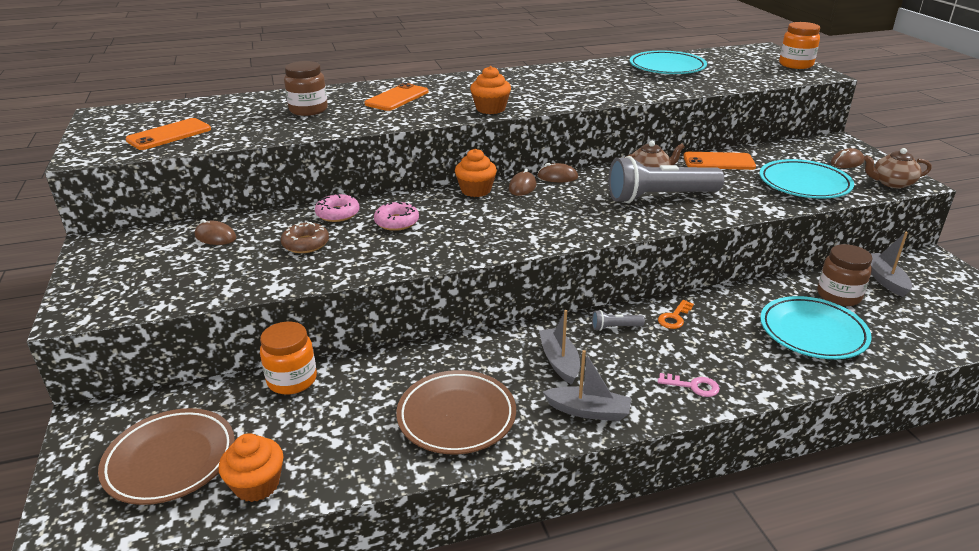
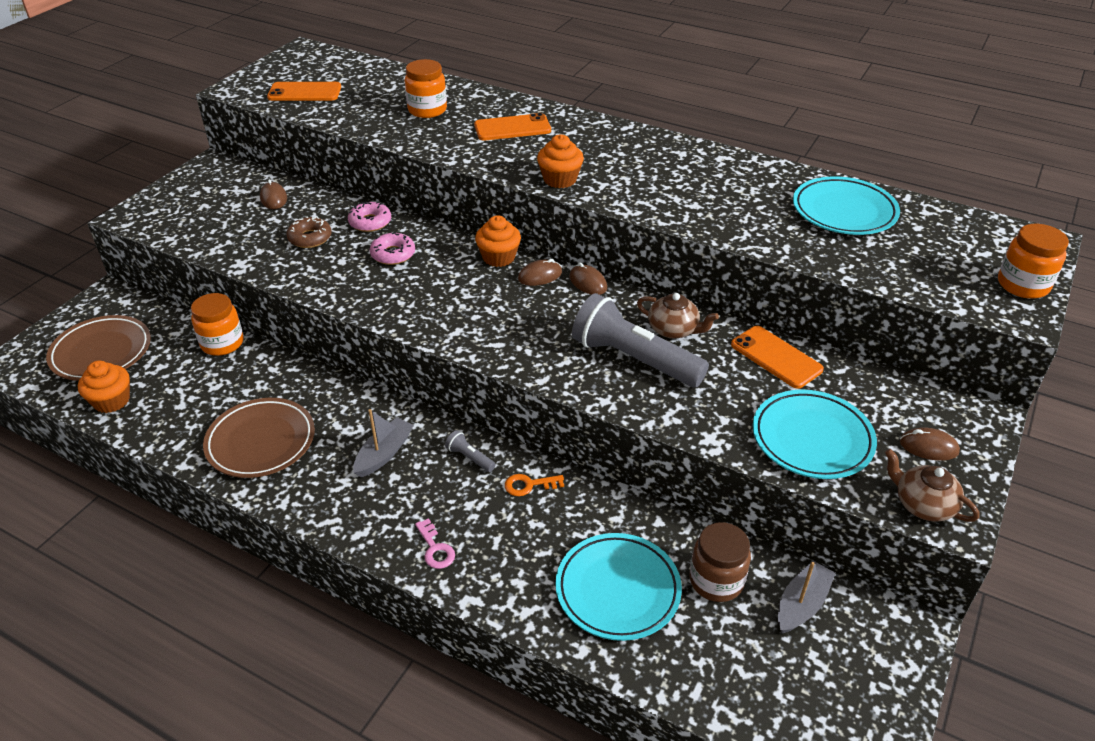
camera: 45 degrees right, 10 degrees up
brown jar [284,61,328,116] -> orange jar [405,59,447,118]
grey boat [543,350,631,421] -> none

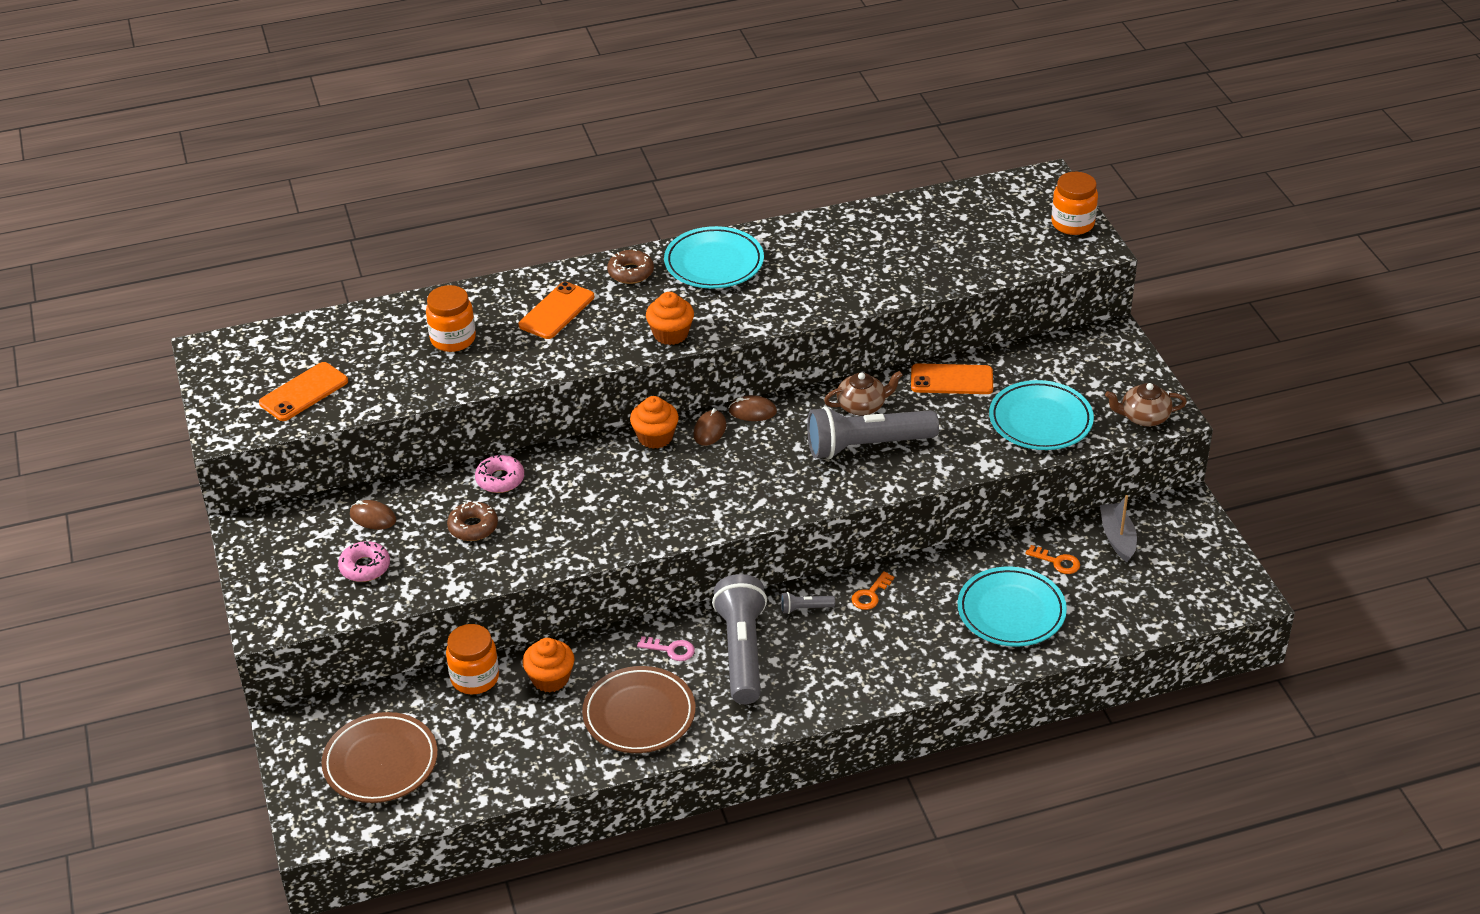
camera: 45 degrees left, 0 degrees up
orange cupcake [78,361,130,413] -> orange cupcake moved to [522,638,575,692]
grey boat [353,409,414,477] -> grey flashlight [712,574,767,704]
pink donut [370,232,415,265] -> pink donut moved to [338,541,390,582]
pink key [415,518,455,569] -> pink key moved to [637,636,695,661]
brown jar [690,522,751,602] -> orange key [1025,545,1080,574]
turquoise plate [793,176,900,235] -> turquoise plate moved to [664,226,764,289]
brown mouse [900,428,960,461] -> none
none -> brown donut [607,249,654,284]

